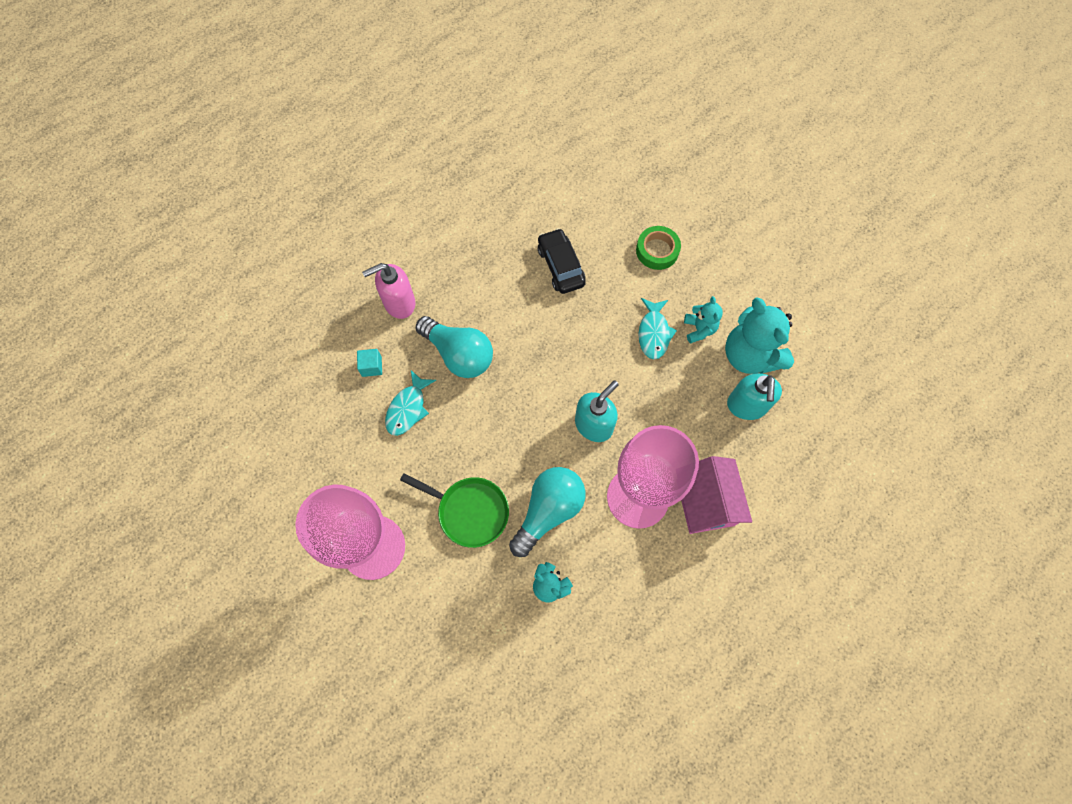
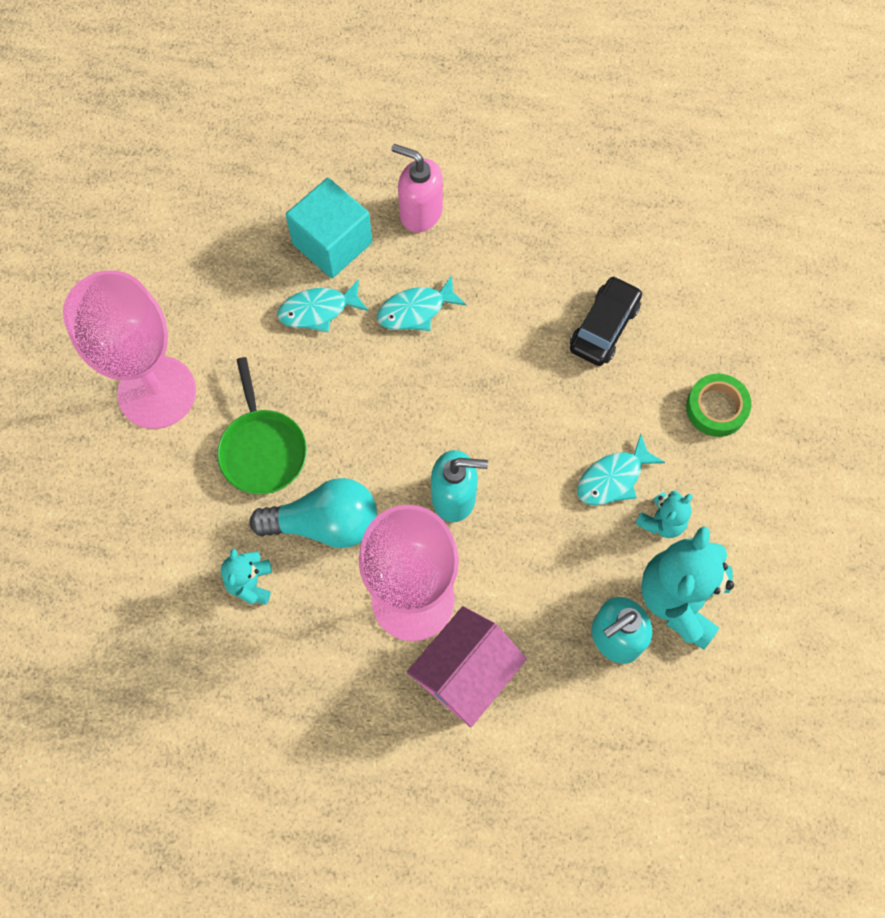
camera: 50 degrees right, 0 degrees up
turquoise cube [357,349,382,377] -> turquoise cube [286,178,372,278], size x2.23
turquoise light bulb [416,316,493,378] -> turquoise fish [377,275,467,331]

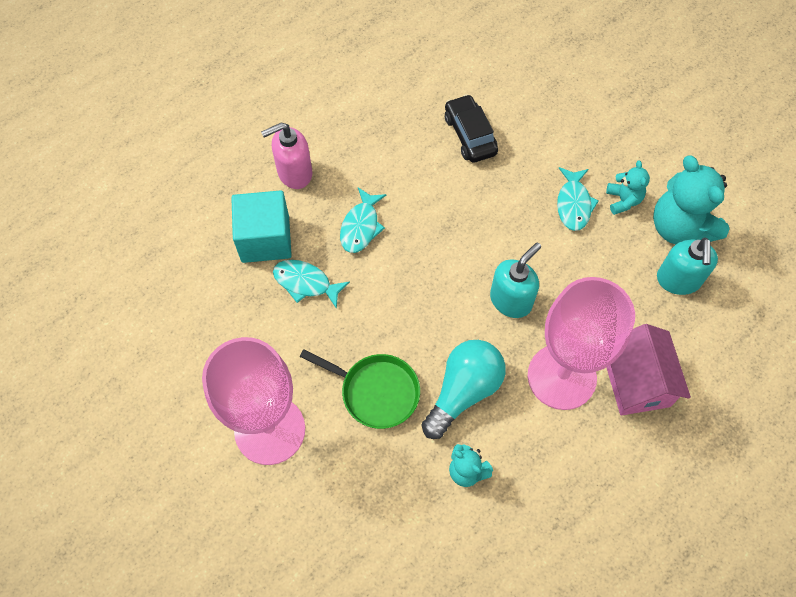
camera: 50 degrees left, 5 degrees down
turquoise fish [277,279,369,332] -> turquoise fish turned 90 degrees clockwise [273,260,350,309]
green tape [686,374,751,437] -> none

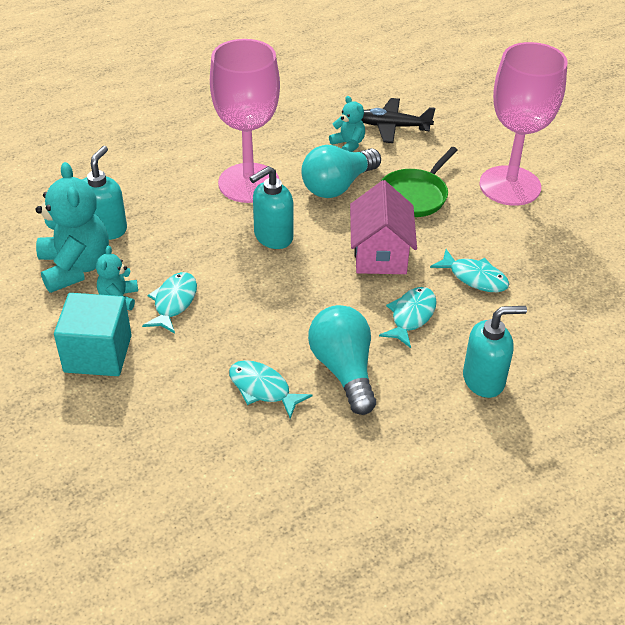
camera: 170 degrees left, 20 degrees down
turquoise cube [231,190,292,263] -> turquoise cube moved to [54,293,132,376]
pink soap dispenser [261,122,312,189] -> turquoise soap dispenser [463,306,527,398]
green pan [300,349,420,429] -> green pan turned 90 degrees counterclockwise [381,147,458,217]
black car [445,94,498,163] -> turquoise fish [229,360,312,419]
pink house [606,324,691,416] -> pink house moved to [350,180,417,274]
none -> turquoise light bulb [308,305,376,415]
none -> black plane [361,98,435,143]

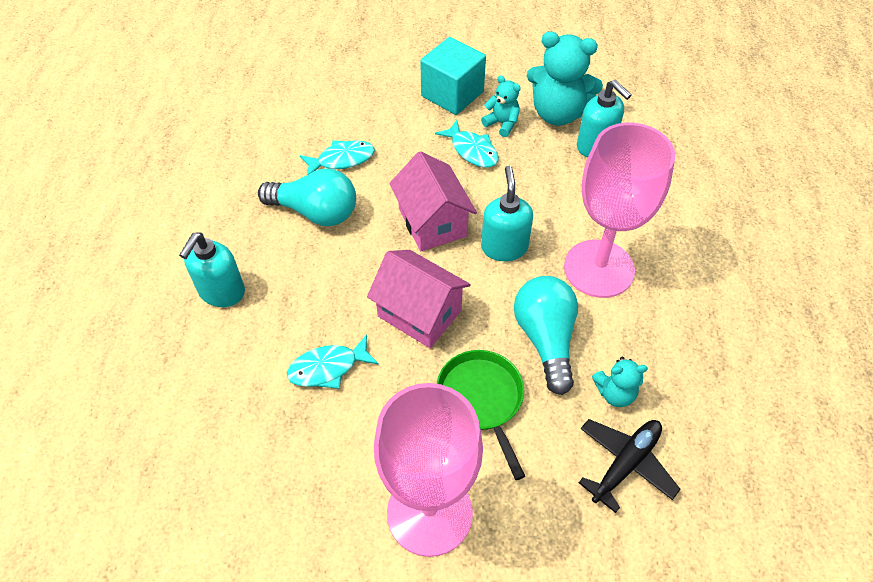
camera: 125 degrees right, 10 degrees up
turquoise fish [379,287,437,348] -> none
none -> pink house [389,151,477,251]

